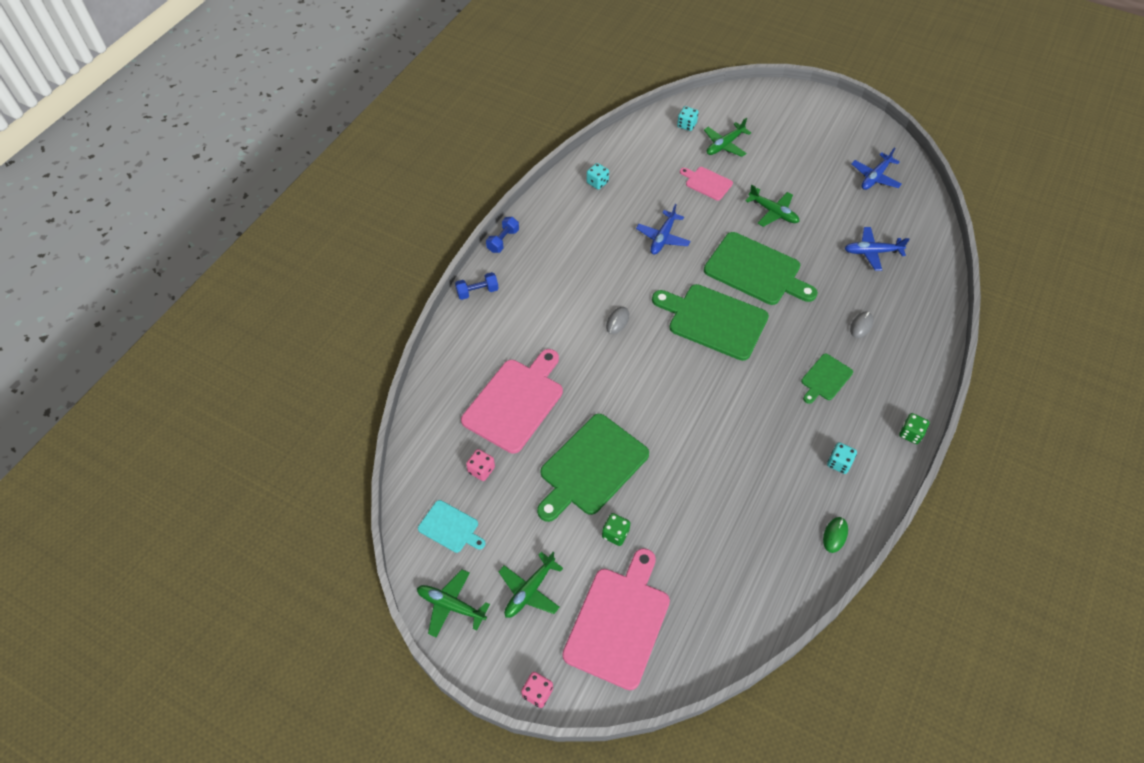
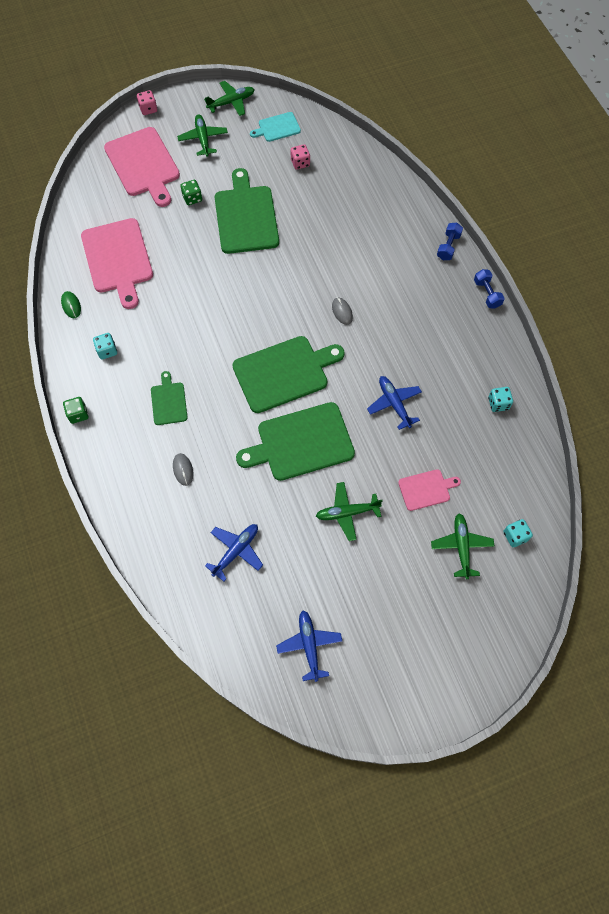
camera: 130 degrees right, 10 degrees up
pink cutting board [461,349,563,454] -> pink cutting board moved to [81,218,153,309]

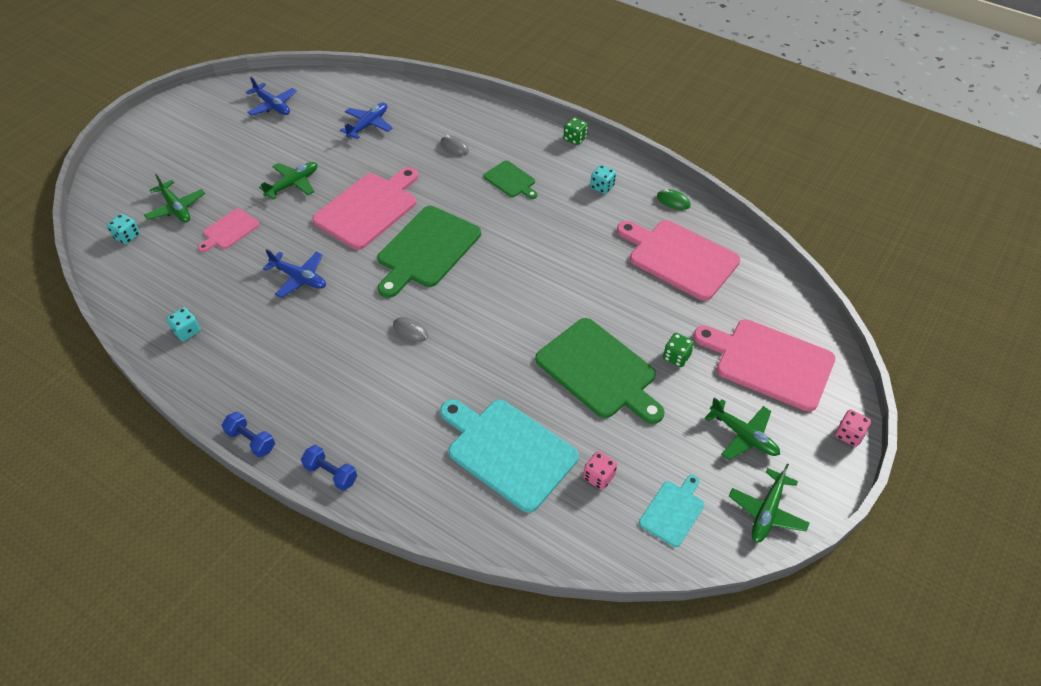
camera: 145 degrees right, 15 degrees down
blue plane [205,524,263,581] -> blue plane turned 150 degrees counterclockwise [340,103,392,139]
green cutting board [236,402,355,481] -> pink cutting board [312,167,419,250]
blue dumbbell [437,223,463,260] -> blue dumbbell turned 45 degrees counterclockwise [301,445,357,491]
none -> turquoise cutting board [440,399,579,513]

